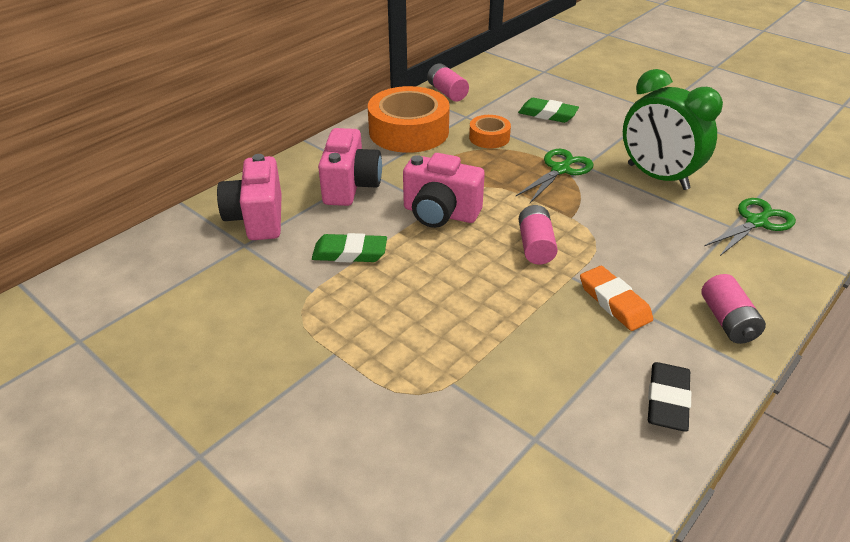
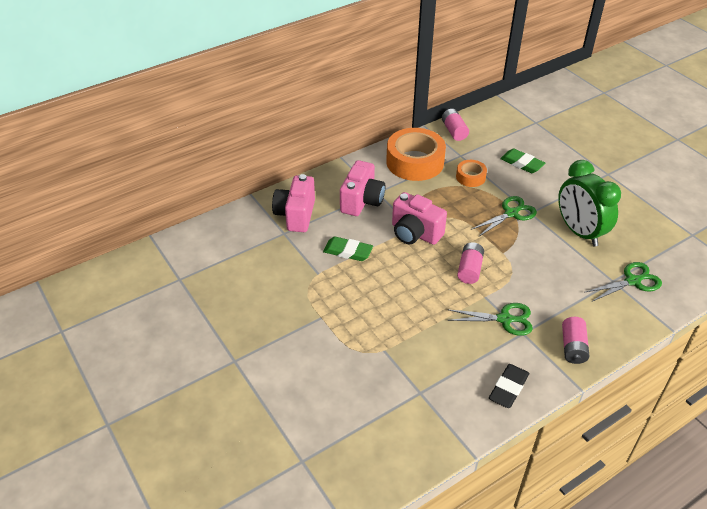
camera: 15 degrees right, 5 degrees up
orange eraser [580,266,653,331] -> green scissors [447,303,533,336]

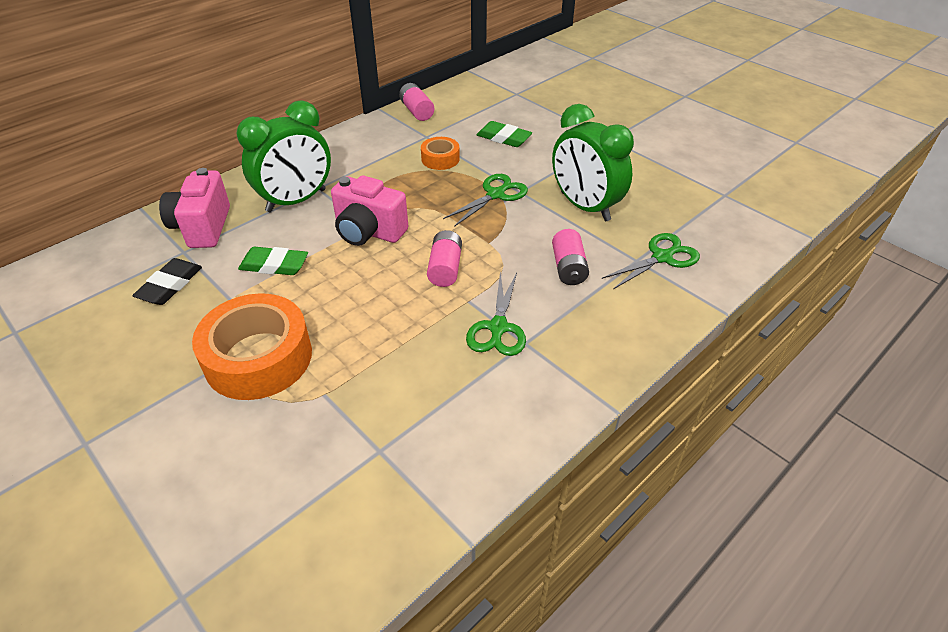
camera: 10 degrees left, 0 degrees up
pink camera [340,160,385,216] -> green clock [237,100,331,213]
orange tape [386,128,446,181] -> orange tape moved to [192,293,312,400]
green scissors [447,303,533,336] -> green scissors turned 105 degrees clockwise [466,272,526,356]
black eraser [489,364,529,408] -> black eraser moved to [132,258,202,305]
pink battery [562,317,590,364] -> pink battery moved to [552,229,589,285]

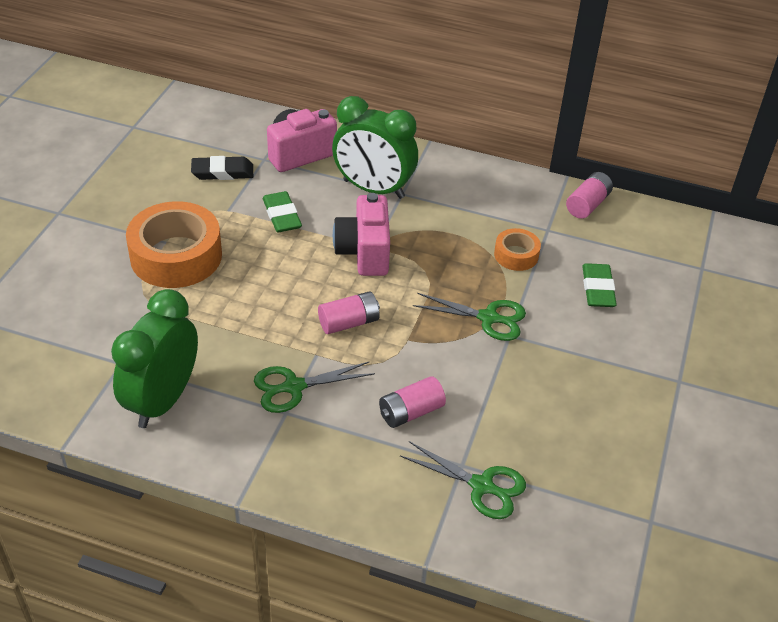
camera: 60 degrees right, 0 degrees up
green clock [552,104,634,221] -> green clock moved to [111,289,198,428]

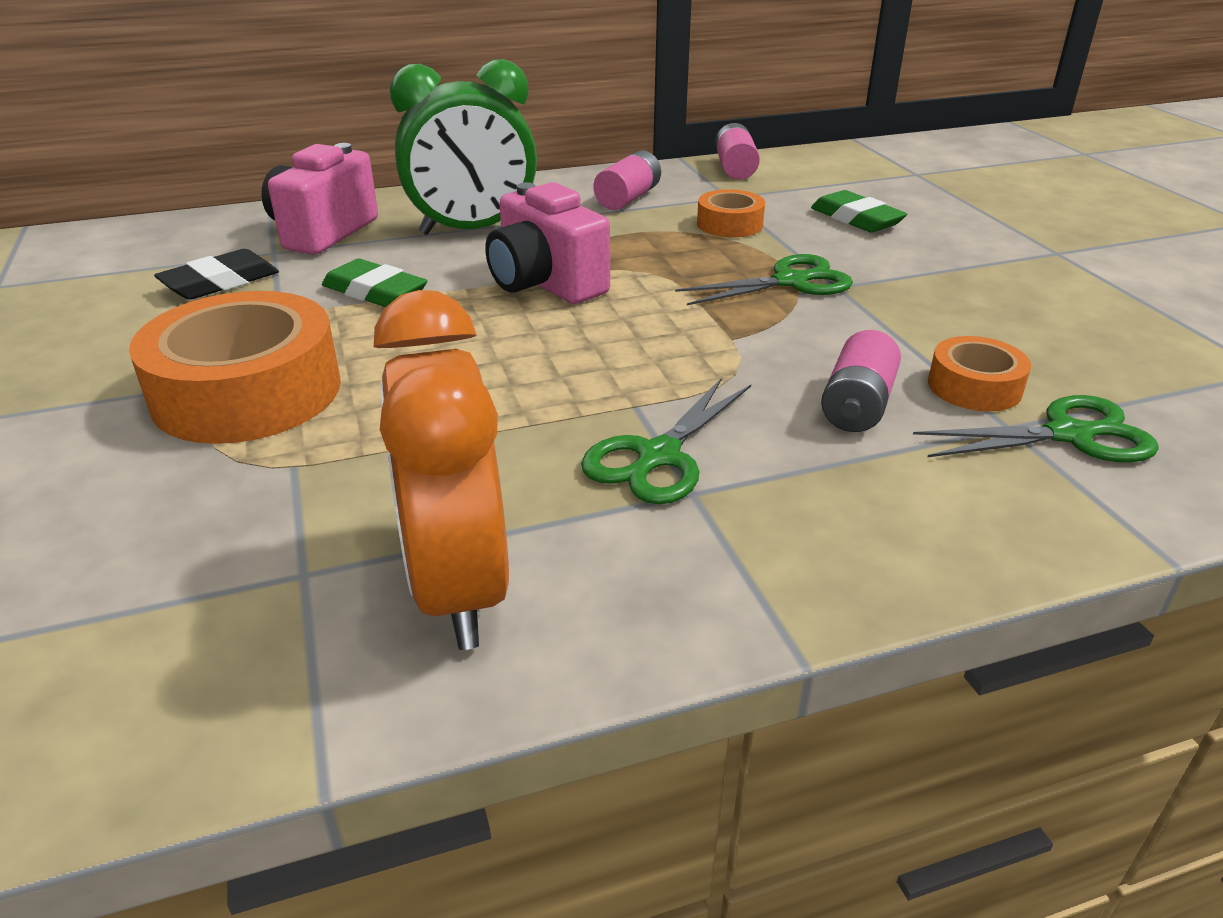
camera: 35 degrees left, 10 degrees down
green clock [111,289,198,428] -> orange clock [374,290,509,650]
pink battery [318,291,380,334] -> pink battery moved to [593,150,661,210]
none -> orange tape [928,336,1031,412]

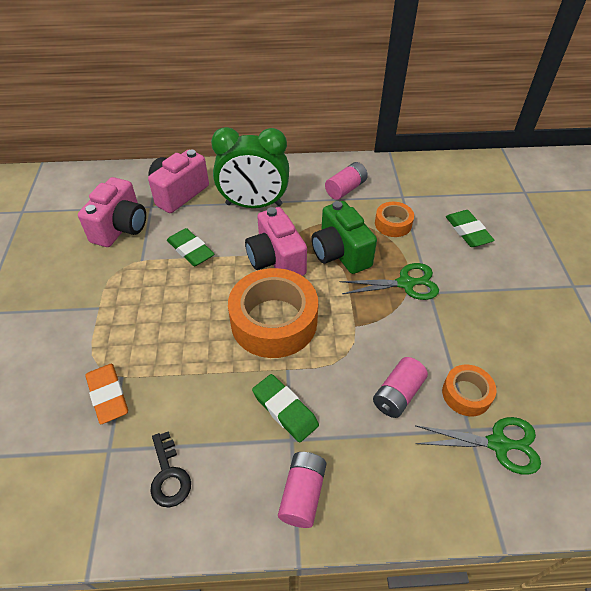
camera: 15 degrees right, 15 degrees up
orange tape [129,291,341,444] -> orange tape moved to [228,268,318,358]
black eraser [154,249,279,300] -> pink camera [78,177,146,247]
orange clock [374,290,509,650] -> black key [150,431,191,507]
green scissors [581,378,751,504] -> green eraser [252,374,319,442]
pink battery [715,123,760,180] -> pink battery moved to [278,452,327,528]
none -> orange eraser [85,364,128,424]
none -> green camera [311,201,377,274]

